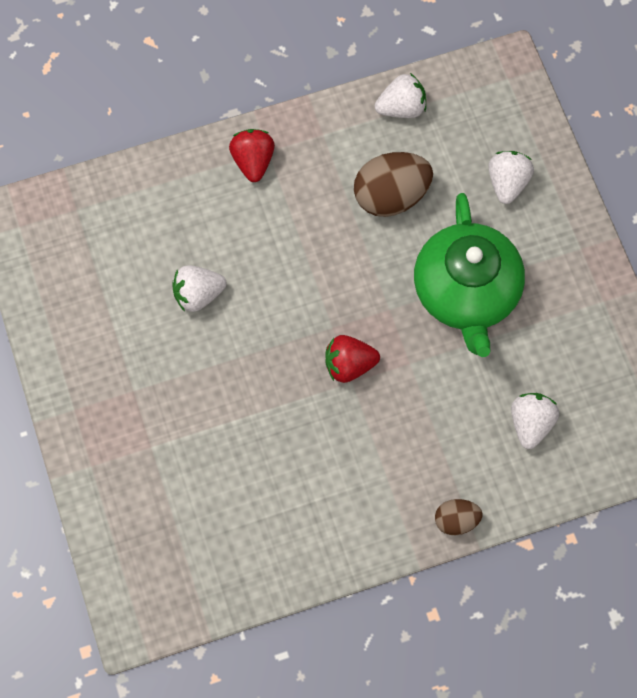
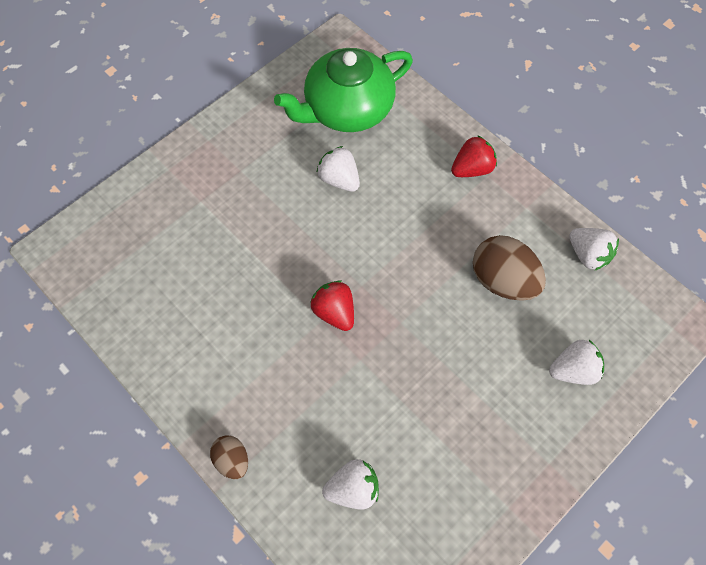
camera: 65 degrees right, 5 degrees down
green teapot [414,193,525,357] -> green teapot moved to [274,48,413,132]

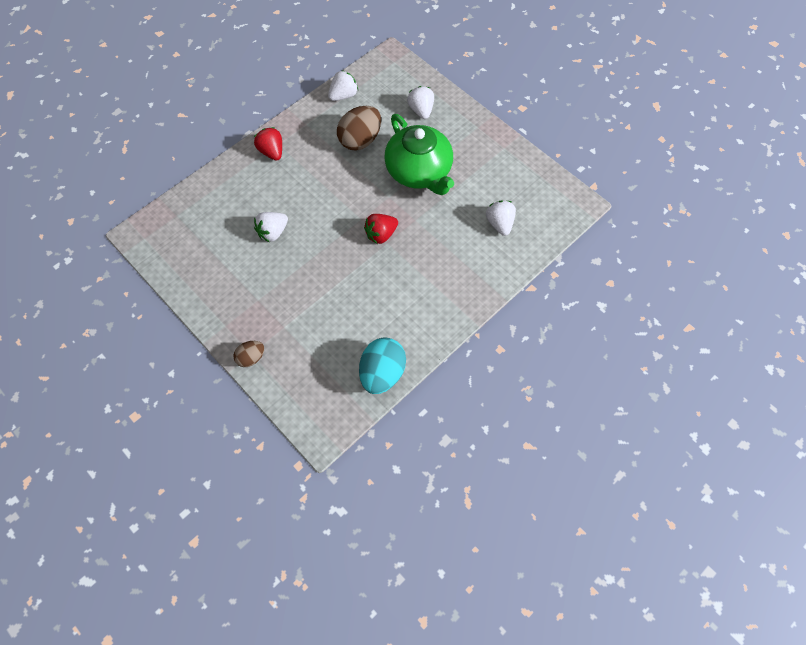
camera: 90 degrees left, 0 degrees up
brown egg [210,435,248,479] -> brown egg moved to [233,341,264,367]
green teapot [274,48,413,132] -> green teapot moved to [384,114,454,195]
none -> turquoise egg [359,337,406,394]

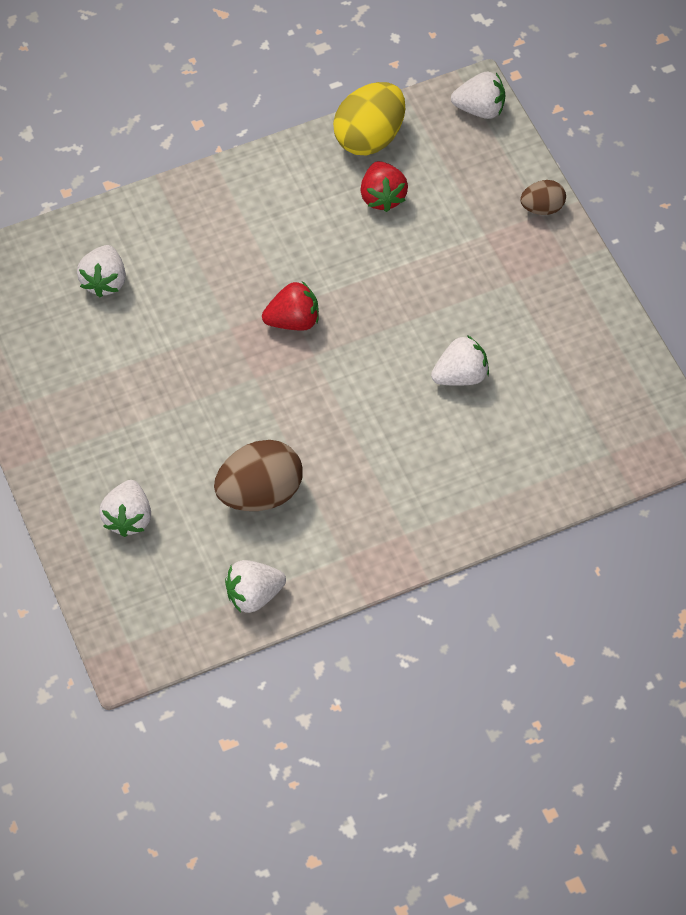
camera: 160 degrees left, 5 degrees down
red strawberry [254,127,282,161] -> red strawberry moved to [360,161,408,212]
turquoise egg [359,337,406,394] -> yellow egg [333,82,405,156]
green teapot [384,114,454,195] -> none
none -> white strawberry [451,71,505,119]

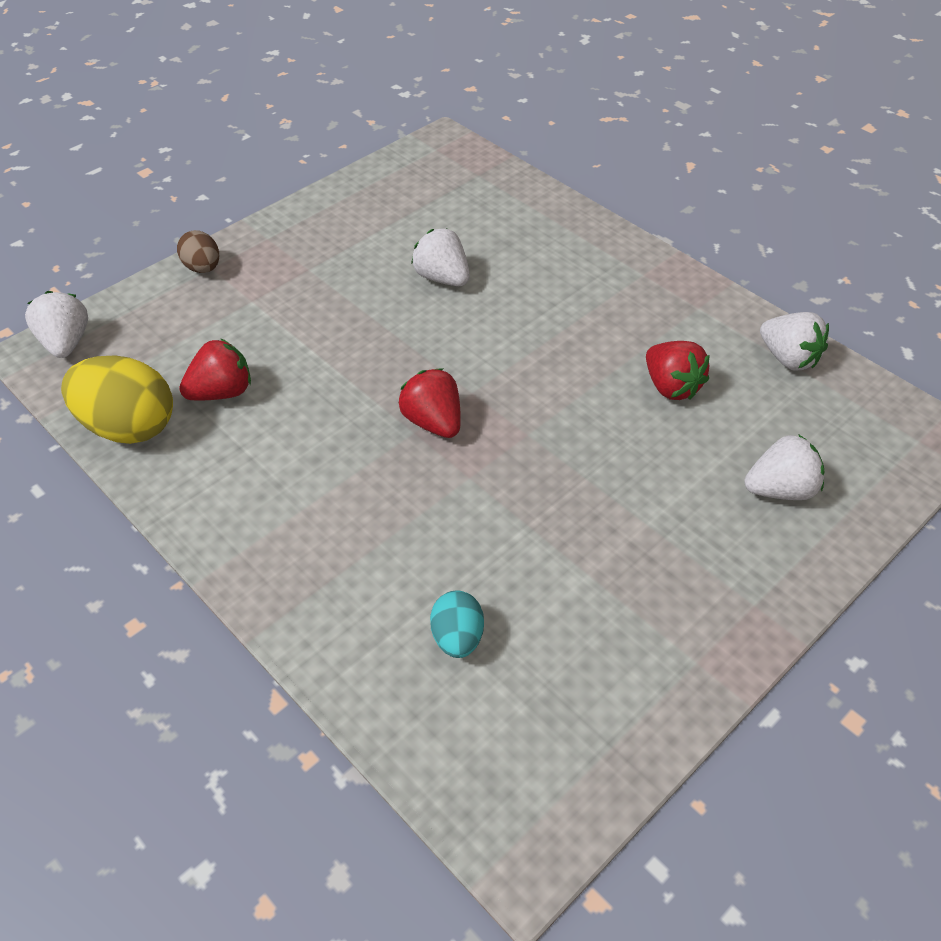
camera: 110 degrees left, 10 degrees down
white strawberry [77,245,126,297] -> turquoise egg [430,590,484,658]
brown egg [214,440,303,511] -> red strawberry [646,341,710,400]

